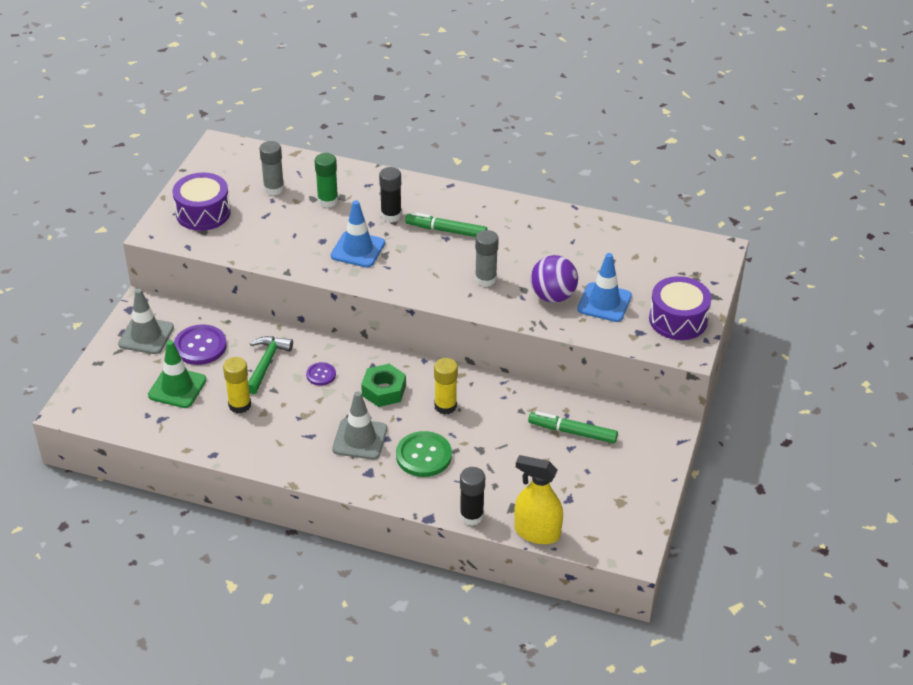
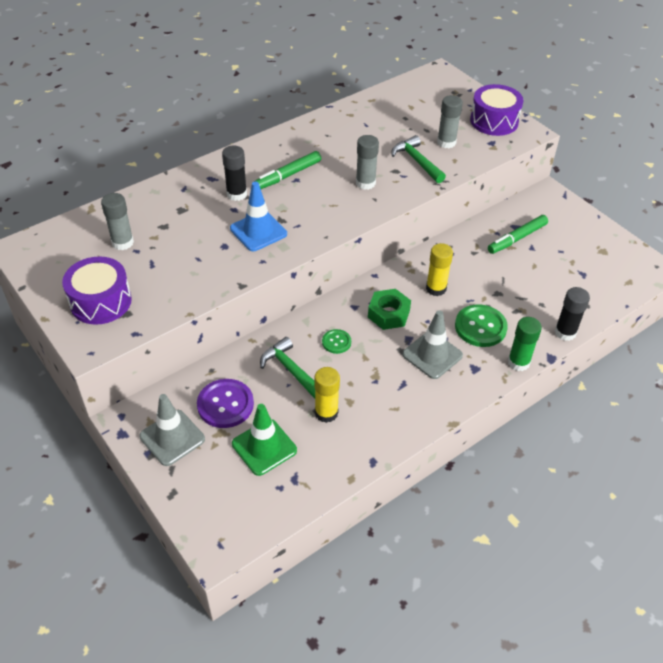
camera: 55 degrees left, 5 degrees up
purple button [306,362,336,386] -> green button [322,329,351,354]
green glue stick [315,153,338,208] -> green glue stick moved to [508,317,542,371]
yellow spray bottle [514,455,563,544] -> none
purple ball [531,255,578,303] -> green hammer [391,135,446,183]
blue traffic cone [577,253,632,322] -> grey glue stick [437,95,463,148]

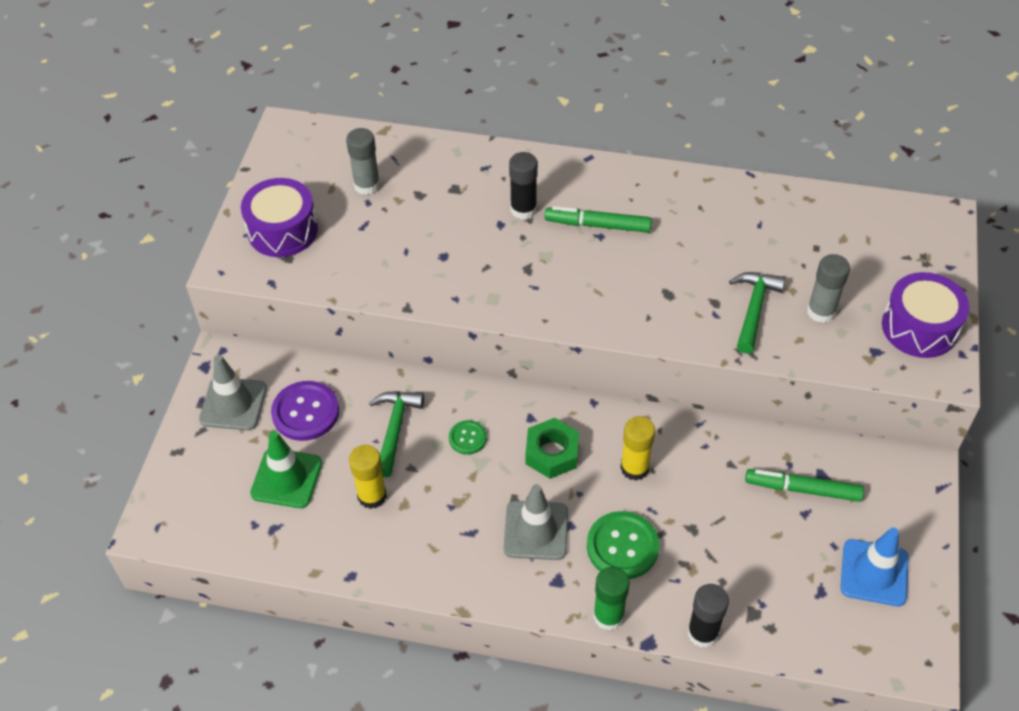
camera: 50 degrees right, 5 degrees up
blue traffic cone [230,182,287,251] -> blue traffic cone moved to [840,527,909,606]
grey glue stick [356,135,379,190] -> none

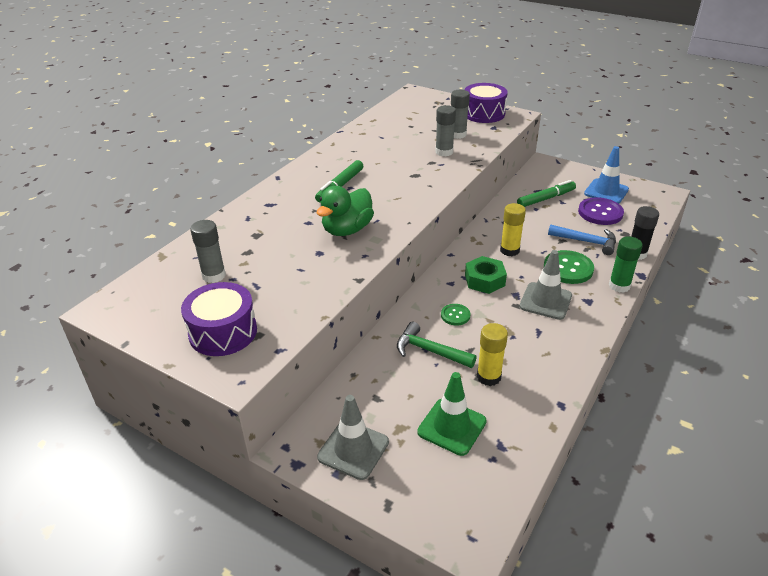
camera: 70 degrees left, 15 degrees down
purple button [271,381,339,441] -> purple button moved to [578,197,624,225]
black glue stick [509,152,538,220] -> none
green hammer [729,272,786,354] -> grey glue stick [435,105,456,157]
green marker [745,469,864,502] -> green marker turned 150 degrees counterclockwise [517,180,576,207]
none -> green duck [317,186,374,236]
none -> blue hammer [548,224,616,255]

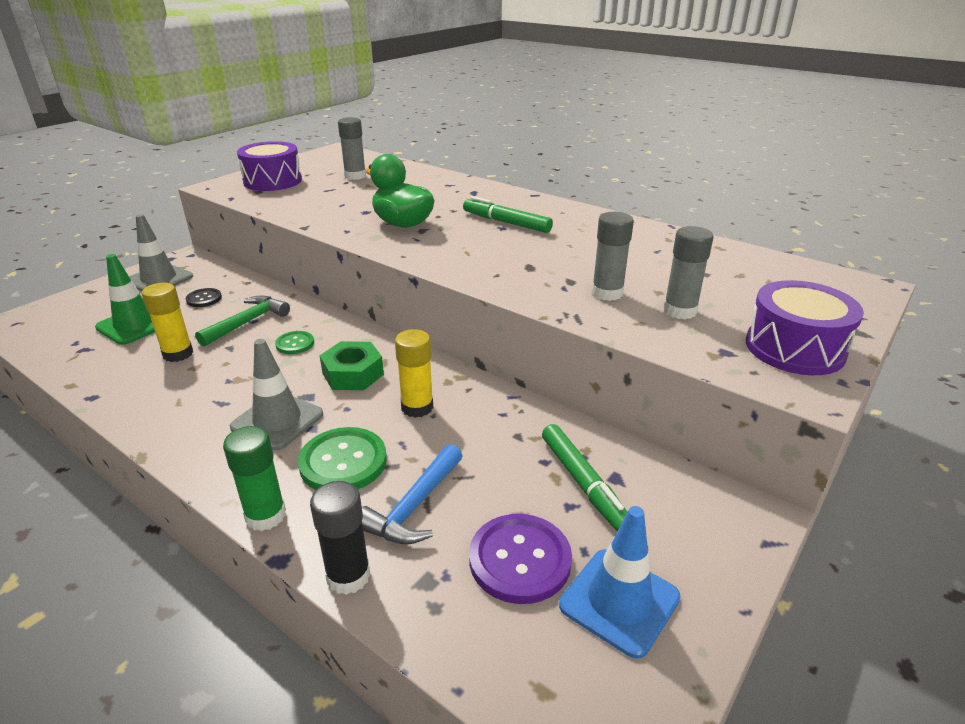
camera: 95 degrees right, 5 degrees down
none -> black button [186,288,222,307]

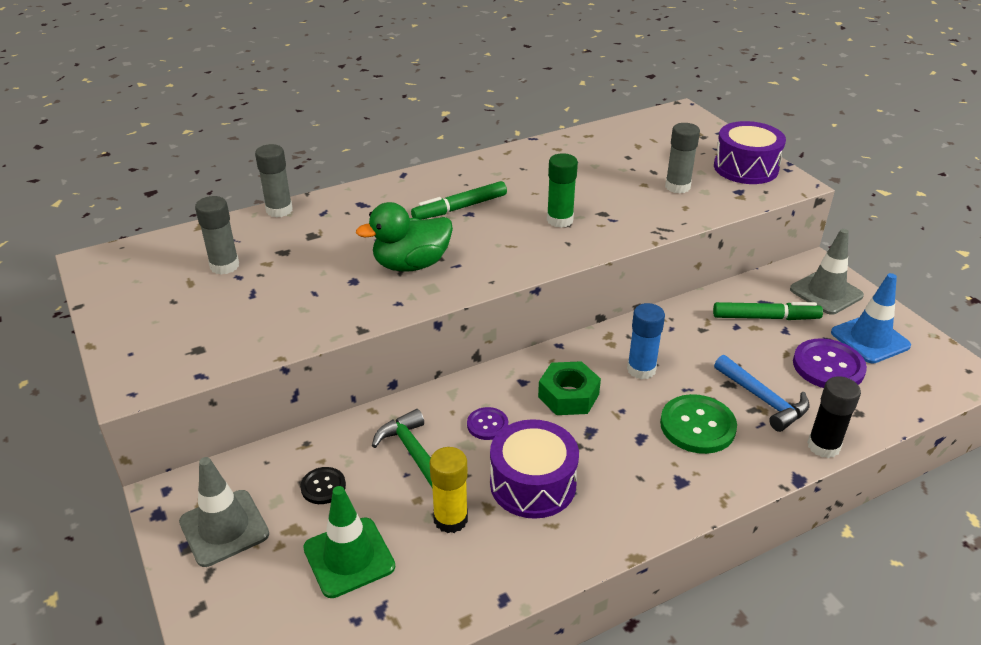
camera: 65 degrees left, 5 degrees up
green glue stick [223,426,286,531] -> green glue stick moved to [547,153,578,228]
grey traffic cone [230,339,323,450] -> grey traffic cone moved to [790,229,864,315]
purple drum [237,141,302,191] -> purple drum moved to [490,419,579,519]
green button [275,331,314,354] -> purple button [467,407,508,440]
yellow glue stick [395,329,433,418] -> blue glue stick [627,303,665,379]
grey glue stick [592,212,634,301] -> grey glue stick moved to [255,144,293,218]

